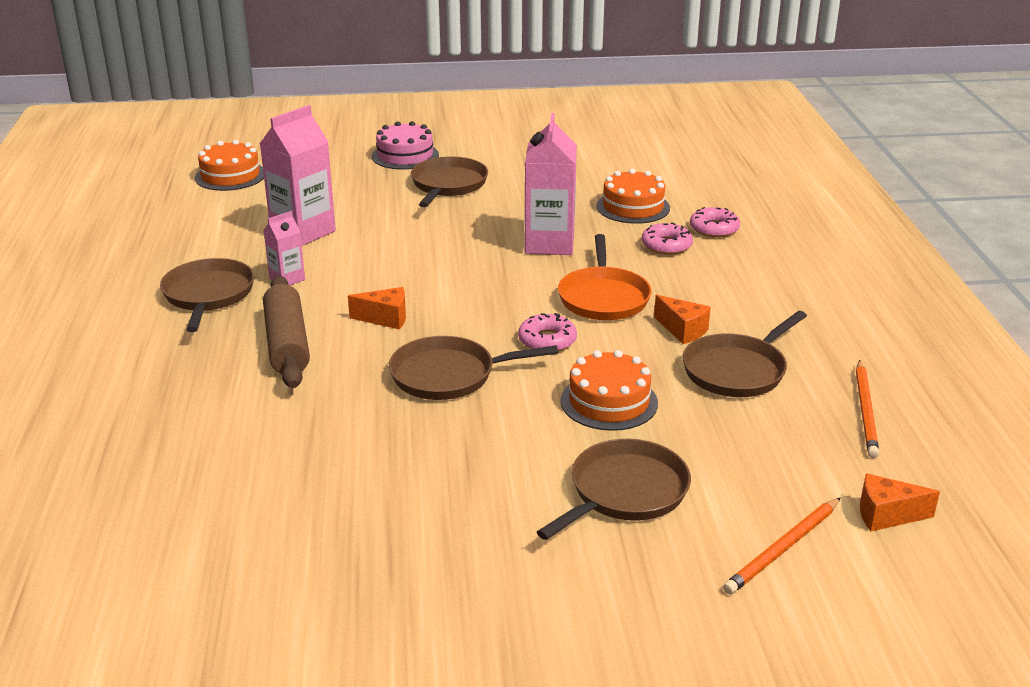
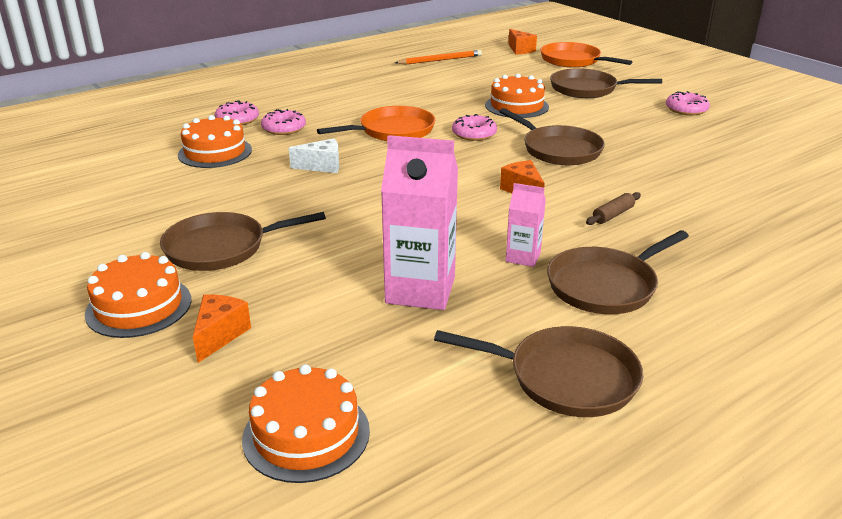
camera: 120 degrees left, 0 degrees up
brown rolling pin [263,276,310,388] -> brown rolling pin [586,192,641,225], size x0.45
pink cake [372,121,439,170] -> orange cake [85,252,191,338]
pink carton [525,113,577,255] -> white cheese [289,138,339,173]
orange cheese [654,295,711,344] -> orange cheese moved to [193,294,251,363]
brown pan [682,311,807,397] -> brown pan moved to [434,326,643,417]
orange pencil [723,497,841,595] -> orange pan [540,42,632,68]
none -> pink donut [666,91,710,115]

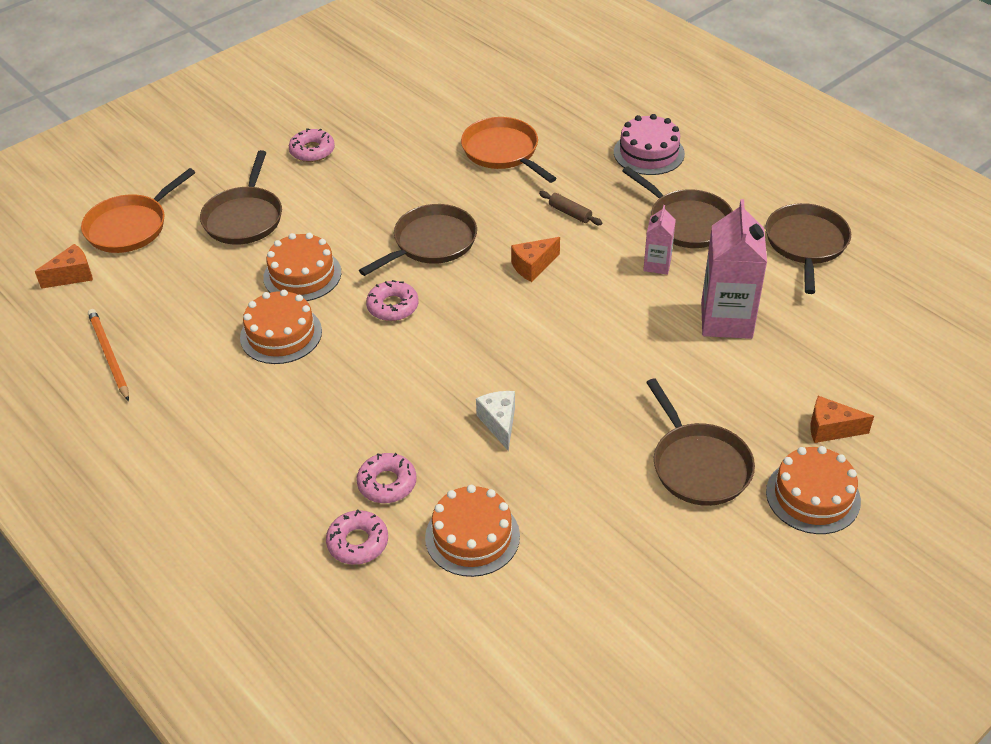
camera: 95 degrees left, 15 degrees up
orange cake [242,364,370,483] -> orange cake moved to [240,290,322,364]
orange pan [317,106,435,141] -> orange pan moved to [461,117,557,183]
none -> pink cake [614,114,685,175]

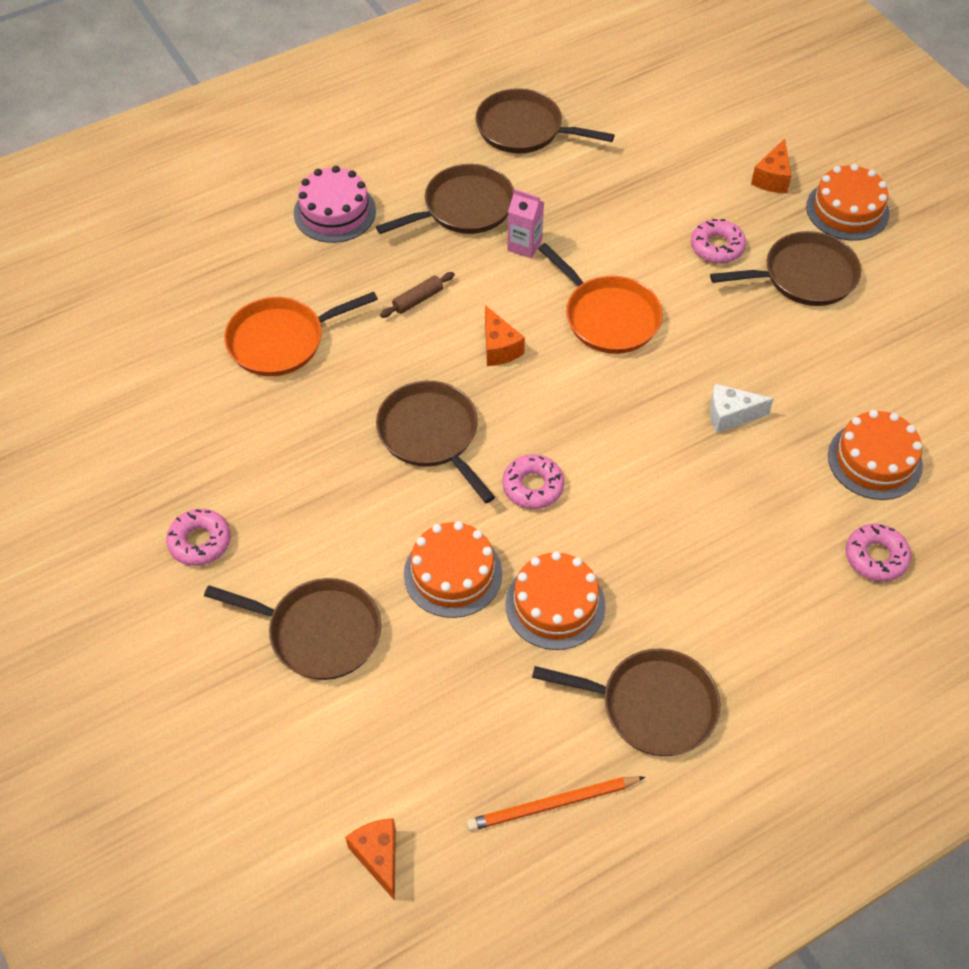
camera: 80 degrees left, 10 degrees up
orange pan [81,168,196,253] -> orange pan moved to [538,243,662,354]
pink donut [357,453,416,503] -> pink donut moved to [691,219,746,264]
pink carton [701,199,767,339] -> none
none -> brown pan [532,649,720,756]

